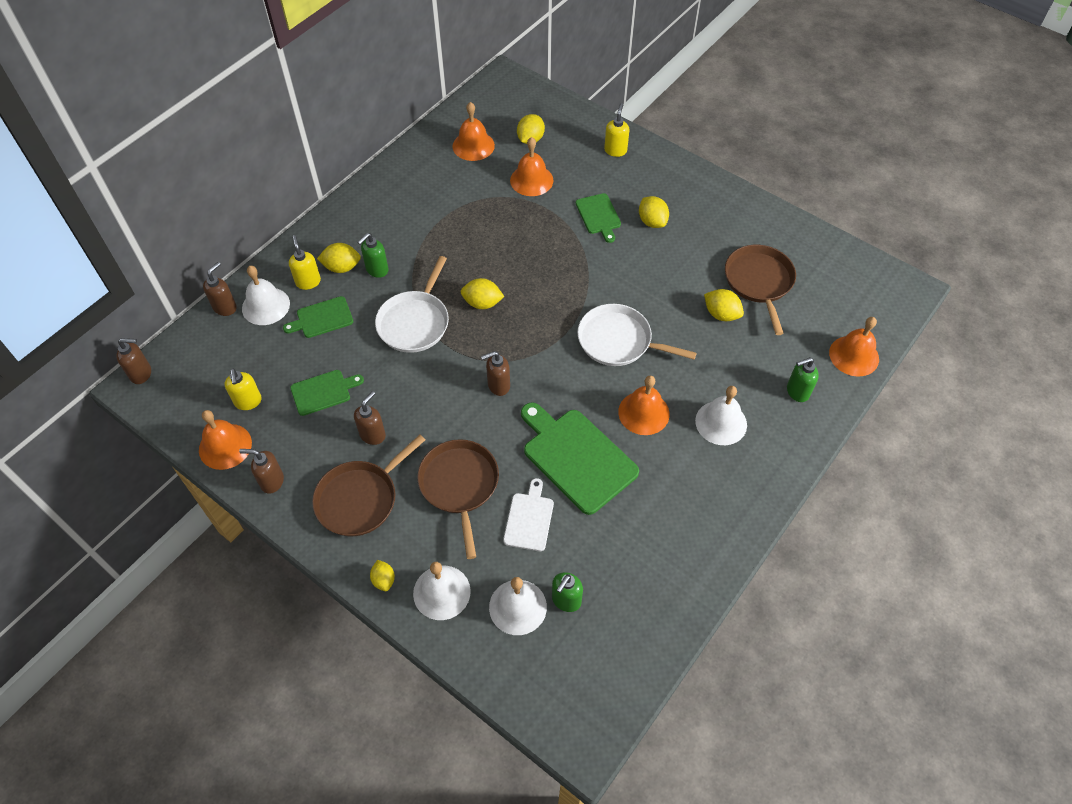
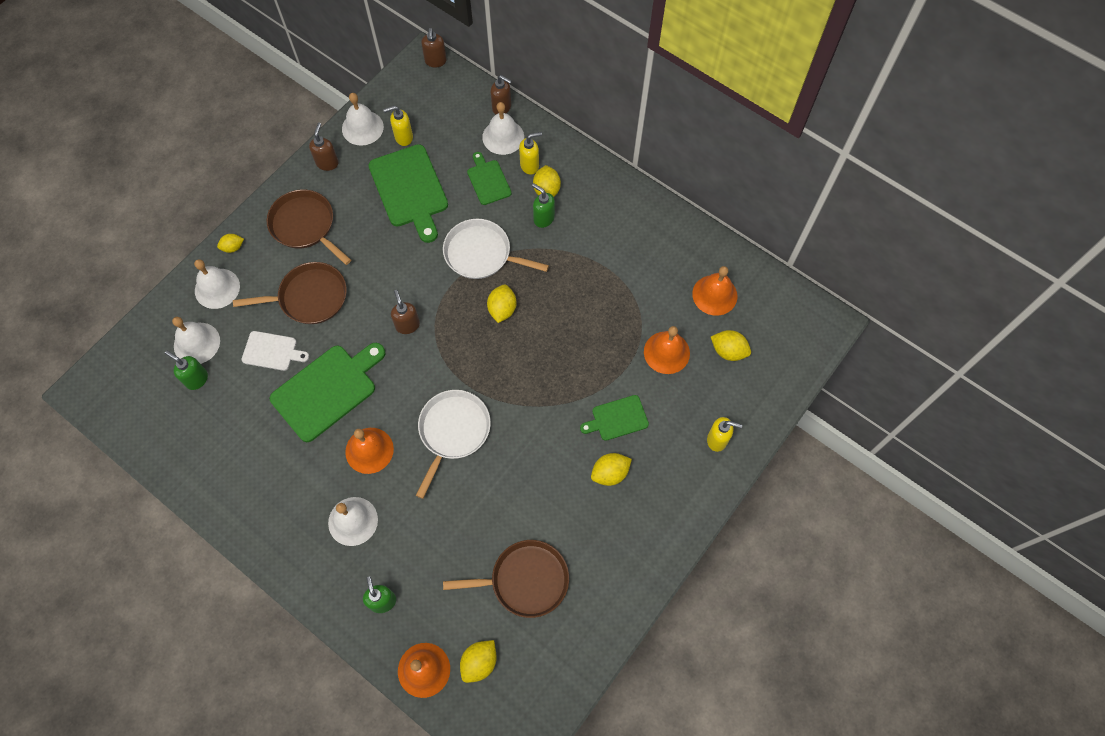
camera: 90 degrees right, 10 degrees up
orange bell [199,410,252,470] -> white bell [342,93,384,145]
green cutting board [290,370,364,416] -> green cutting board [369,144,448,243], size x1.82
brown soap dispenser [354,391,386,445] -> none
yellow lemon [704,289,744,321] -> yellow lemon moved to [460,640,497,683]

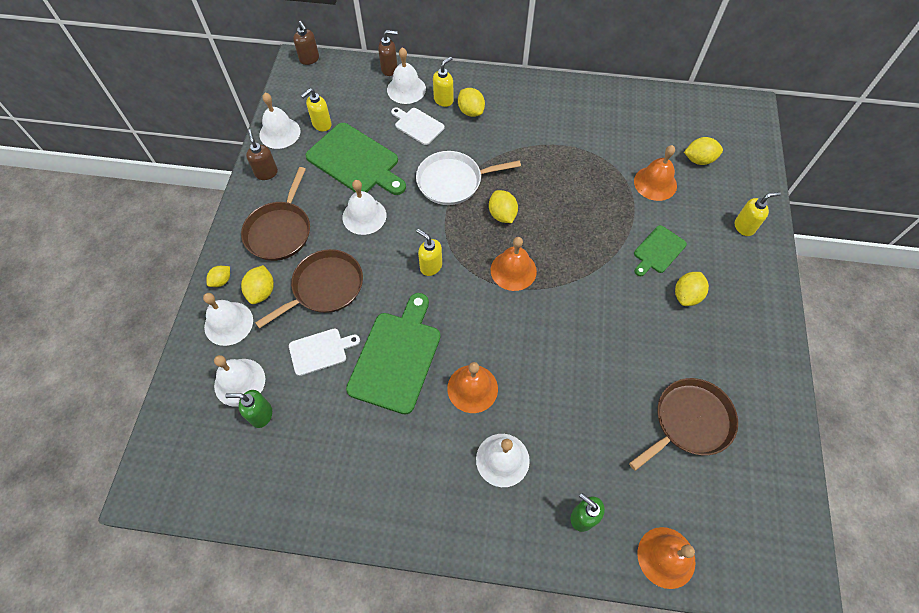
camera: 30 degrees left, 5 degrees down
brown pan [267,189,351,265] -> brown pan turned 90 degrees counterclockwise [241,167,310,261]
brown soap dispenser [391,290,420,334] -> yellow soap dispenser [416,229,442,276]
white pan [416,390,491,499] -> none
yellow lemon [460,640,497,683] -> yellow lemon moved to [241,265,274,304]
green cutting board [467,152,512,205] -> white cutting board [391,108,445,145]
green soap dispenser [532,183,555,228] -> none
orange bell [692,266,738,316] -> orange bell moved to [491,237,537,291]
none -> white bell [342,180,386,235]

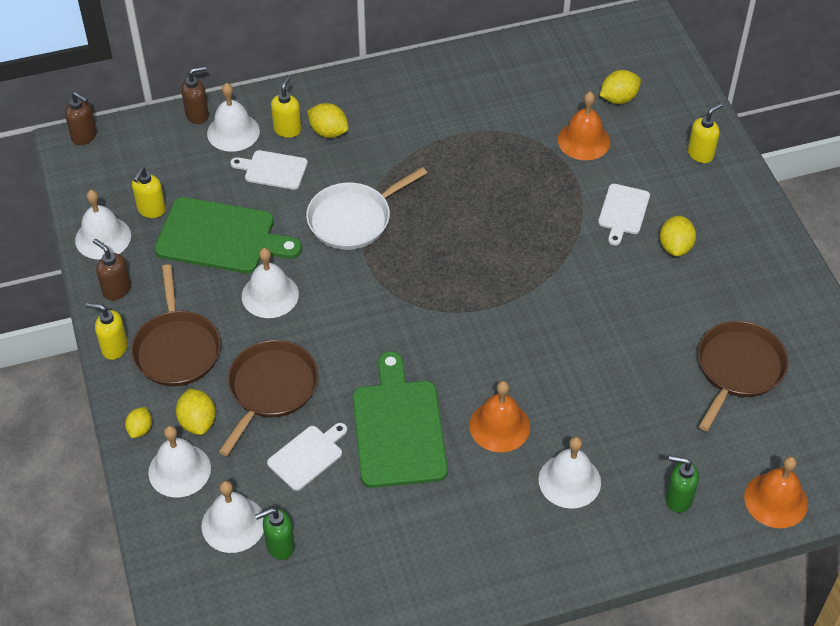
camera: 25 degrees left, 10 degrees down
yellow soap dispenser [416,229,442,276] -> yellow soap dispenser moved to [86,303,128,360]
yellow lemon [489,190,518,223] -> none
orange bell [491,237,537,291] -> none
green cutting board [634,225,687,276] -> white cutting board [598,184,650,246]

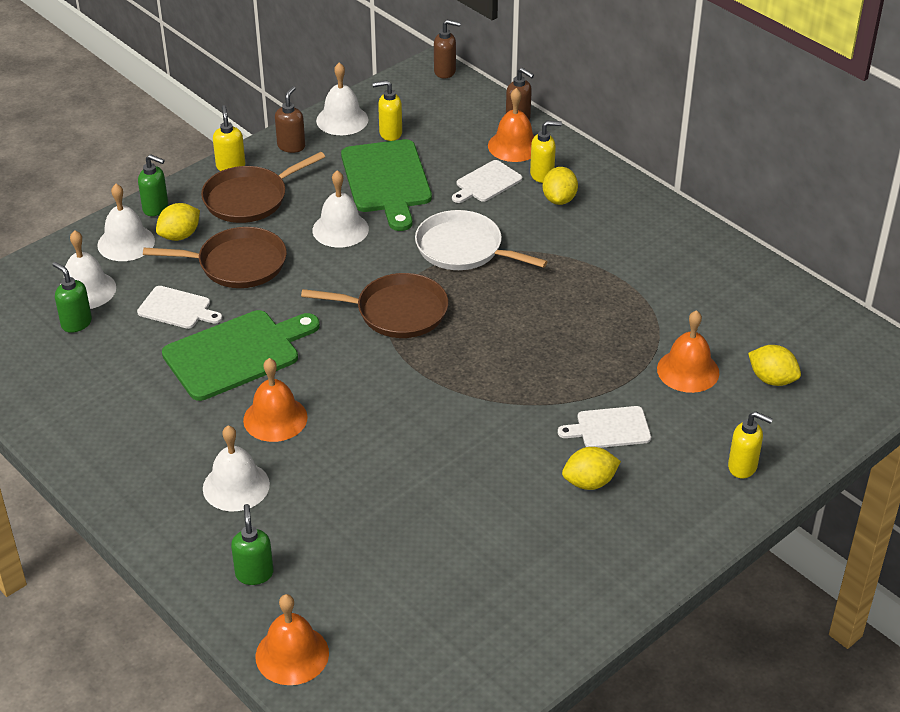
camera: 65 degrees right, 10 degrees down
brown soap dispenser [65,92,97,145] -> brown soap dispenser turned 90 degrees counterclockwise [434,20,461,78]
yellow lemon [125,407,152,438] -> green soap dispenser [138,154,168,216]
white bell [207,83,260,152] -> orange bell [488,88,535,162]
white cutting board [230,150,308,190] -> white cutting board turned 120 degrees counterclockwise [452,160,522,203]
brown pan [698,321,788,431] -> brown pan moved to [301,273,448,338]

